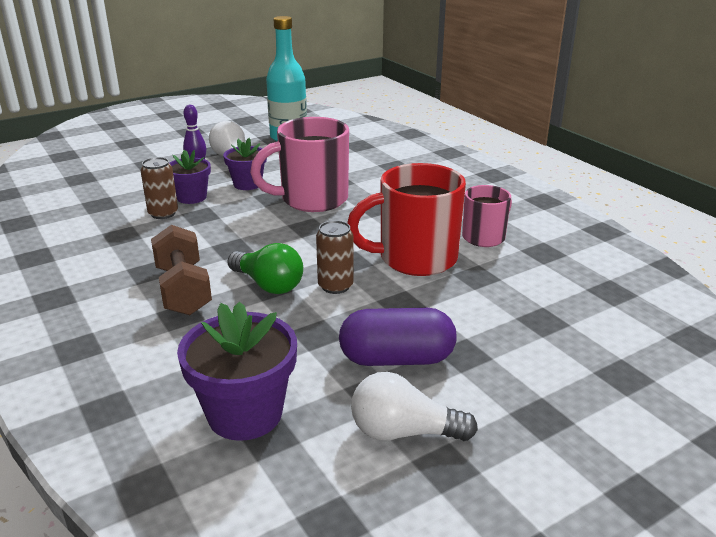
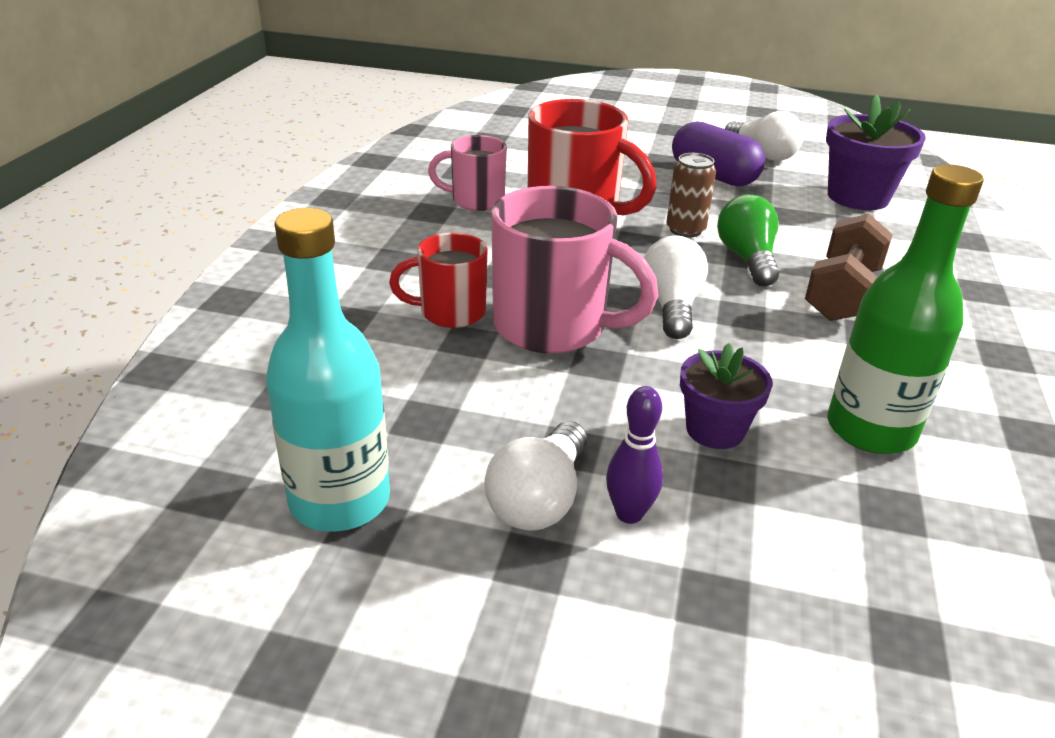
camera: 135 degrees left, 5 degrees up
brown can [140,157,178,219] -> none
purple flower pot [223,138,267,190] -> none
none -> red mug [389,233,488,328]
none -> white light bulb [644,235,708,339]
none -> green bottle [828,164,984,454]

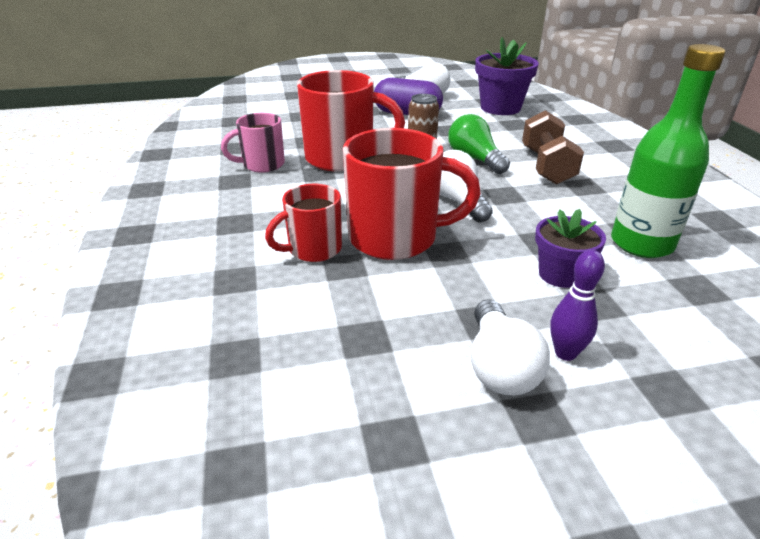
camera: 25 degrees left, 0 degrees up
turquoise bottle [266,208,390,532] -> none
pink mug [491,186,659,354] -> red mug [343,128,481,260]

